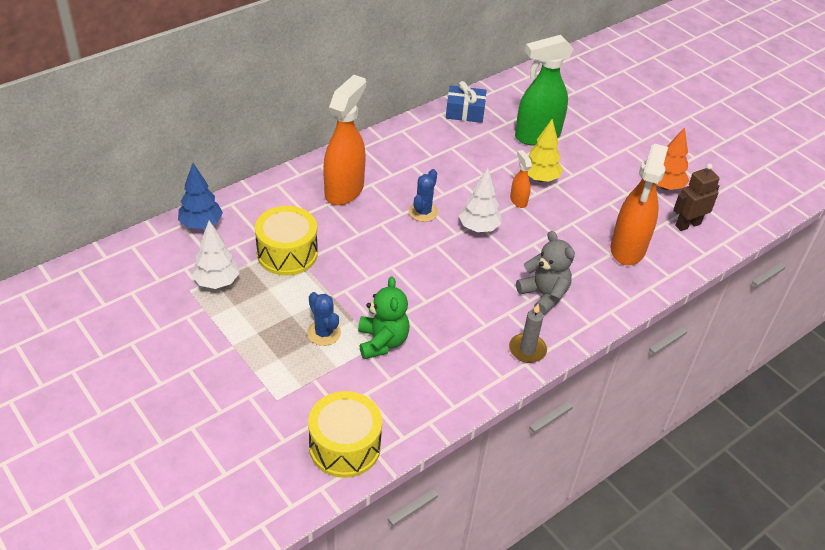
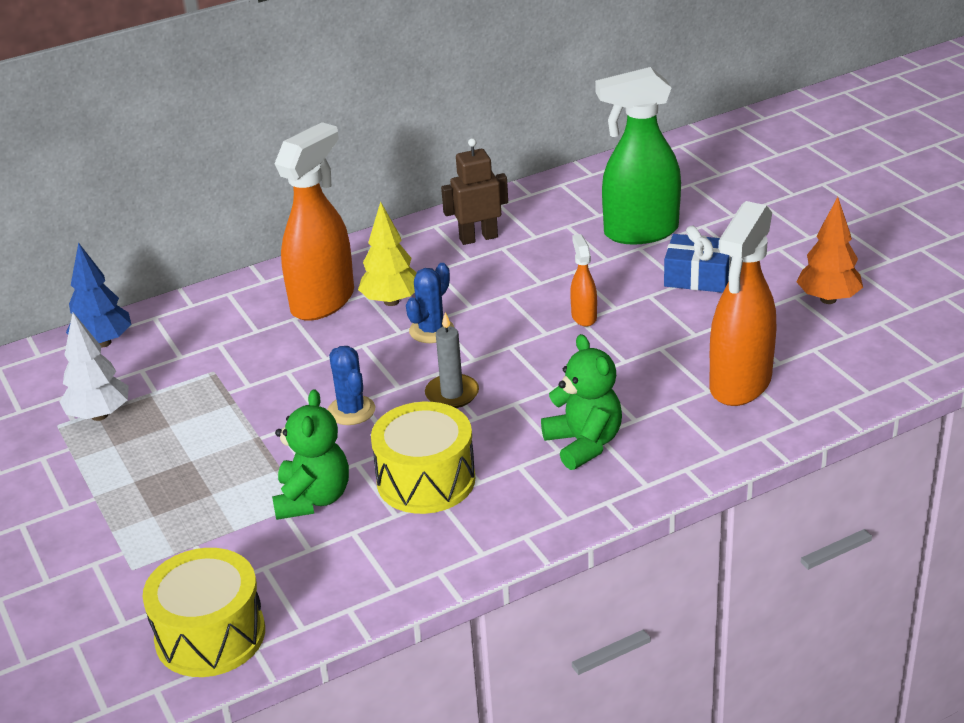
camera: 15 degrees right, 10 degrees down
yellow drum [255,206,318,276] -> yellow drum moved to [371,402,475,514]
blue cactus [307,292,341,346] -> blue cactus moved to [328,346,375,425]
blue gift [446,81,487,123] -> blue gift moved to [664,226,732,293]
white tree [459,168,501,232] -> none
grey candle [509,304,547,363] -> grey candle moved to [425,312,479,408]
grey teddy bear [516,231,575,315] -> green teddy bear [541,334,622,470]
yellow tree [528,119,563,182] -> yellow tree moved to [358,201,417,306]
brown robot [673,164,720,231] -> brown robot moved to [441,138,508,245]

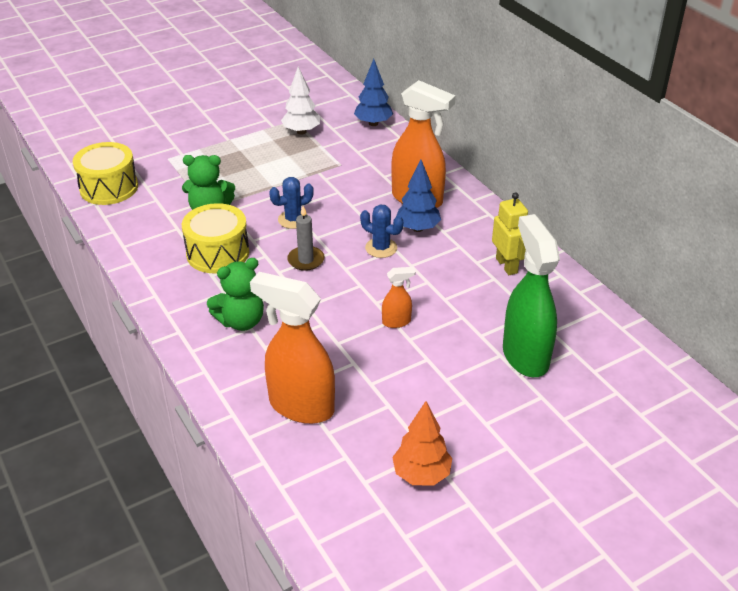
camera: 85 degrees right, 5 degrees up
yellow tree [358,201,417,306] -> blue tree [396,159,441,232]
brown robot [441,138,508,245] -> yellow robot [492,192,528,275]
blue gift [664,226,732,293] -> none

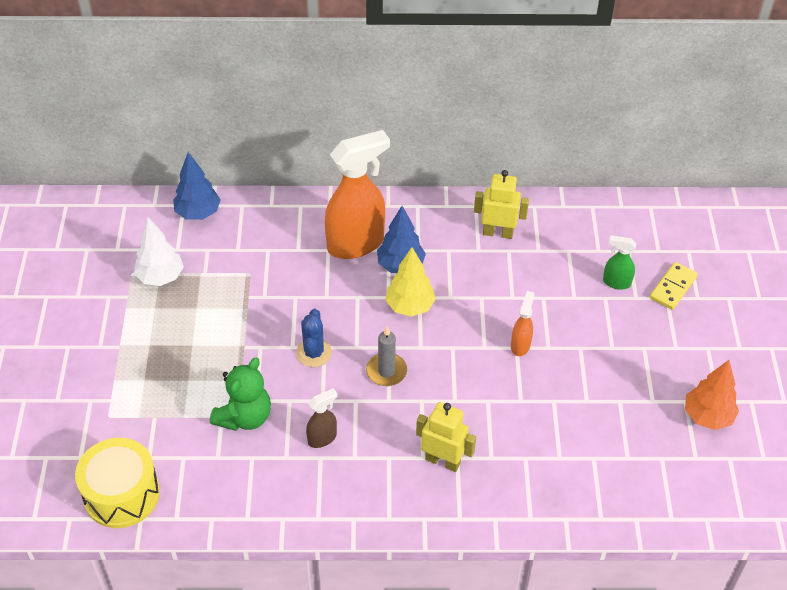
camera: 60 degrees left, 10 degrees up
yellow drum [182,203,249,273] -> brown spray bottle [306,388,337,448]
green teddy bear [207,258,264,331] -> yellow robot [416,402,476,472]
orange spray bottle [250,272,335,424] -> none
blue cactus [360,205,403,258] -> yellow tree [385,247,436,317]
green spray bottle [503,214,560,377] -> green spray bottle [603,235,636,290], size x0.46
none -> yellow domino [650,262,698,310]

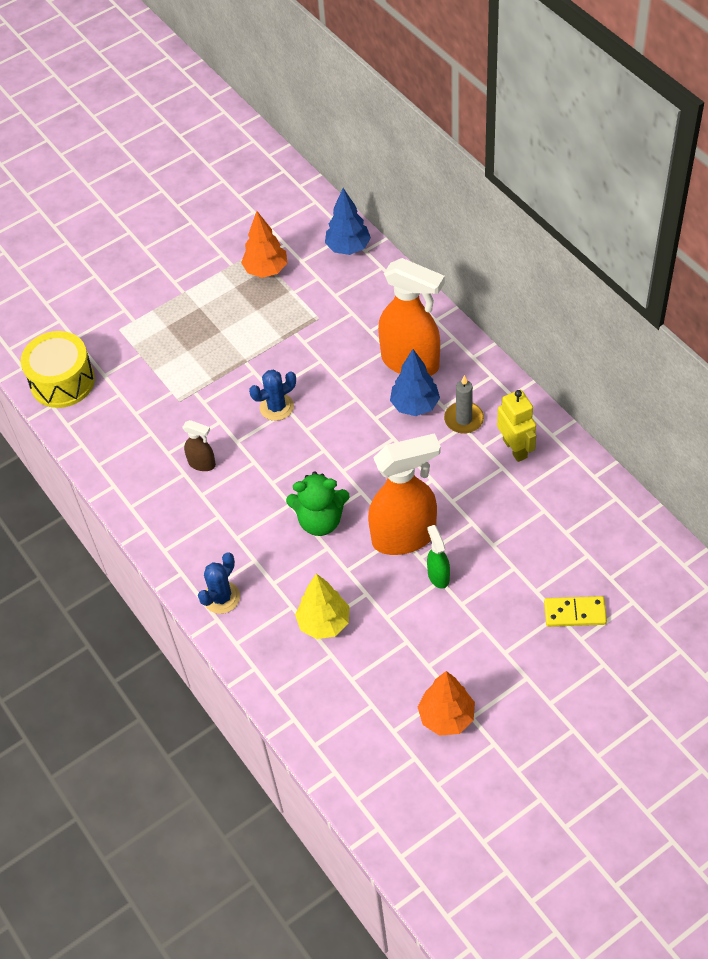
camera: 60 degrees right, 5 degrees up
white tree [134,217,184,286] -> orange tree [241,211,287,278]
green teddy bear [210,358,271,431] -> green teddy bear moved to [286,472,349,536]
grey candle [366,327,407,386] -> grey candle moved to [444,375,484,434]
yellow tree [385,247,436,317] -> yellow tree moved to [295,574,349,639]
yellow robot [416,402,476,472] -> none
orange spray bottle [511,291,535,356] -> orange spray bottle [368,433,441,555], size x2.17
green spray bottle [603,235,636,290] -> green spray bottle moved to [427,525,450,589]
none -> blue cactus [198,552,240,614]

